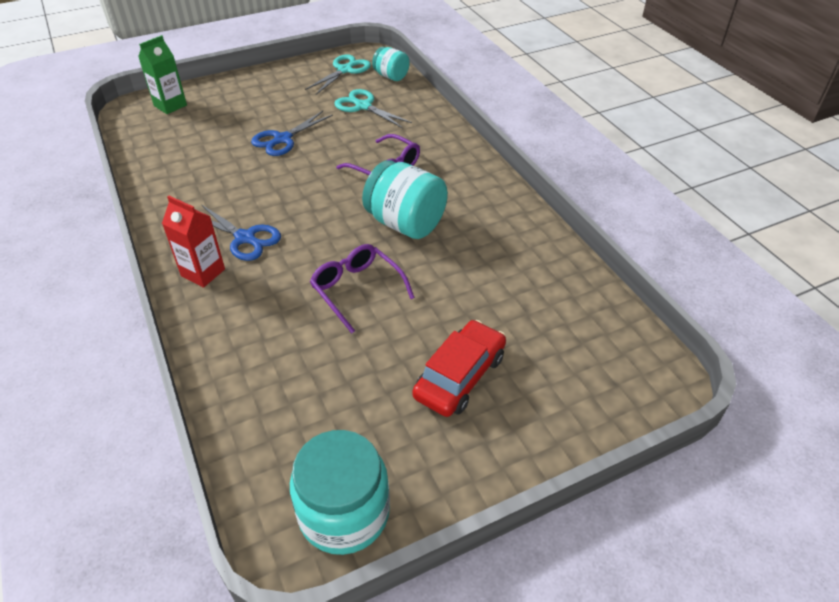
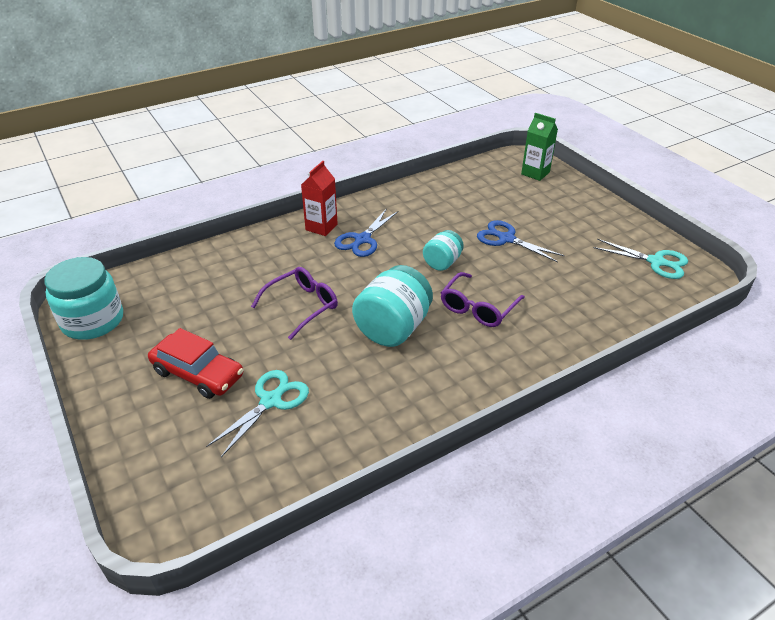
camera: 85 degrees right, 5 degrees down
turquoise scissors [335,89,412,128] -> turquoise scissors moved to [206,370,309,457]
turquoise jar [372,47,410,81] -> turquoise jar moved to [423,230,464,271]

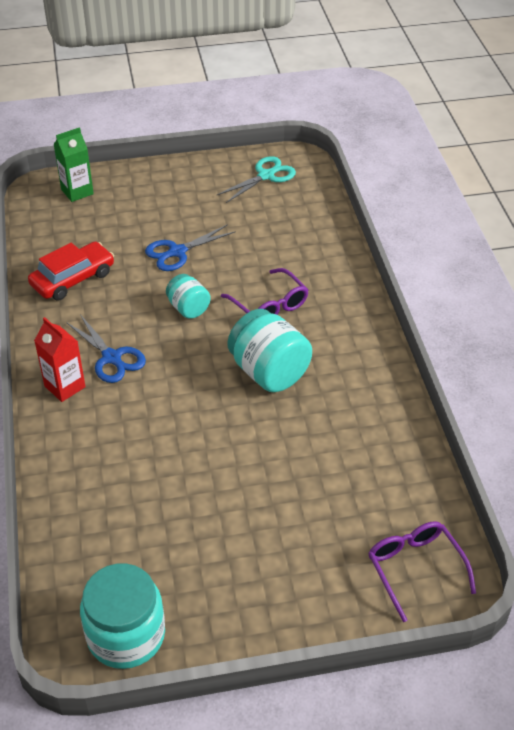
camera: 70 degrees left, 5 degrees up
red car [148,328,243,399] -> red car moved to [28,241,114,300]
turquoise scissors [206,370,309,457] -> none
purple glasses [251,267,338,340] -> purple glasses moved to [368,521,476,622]

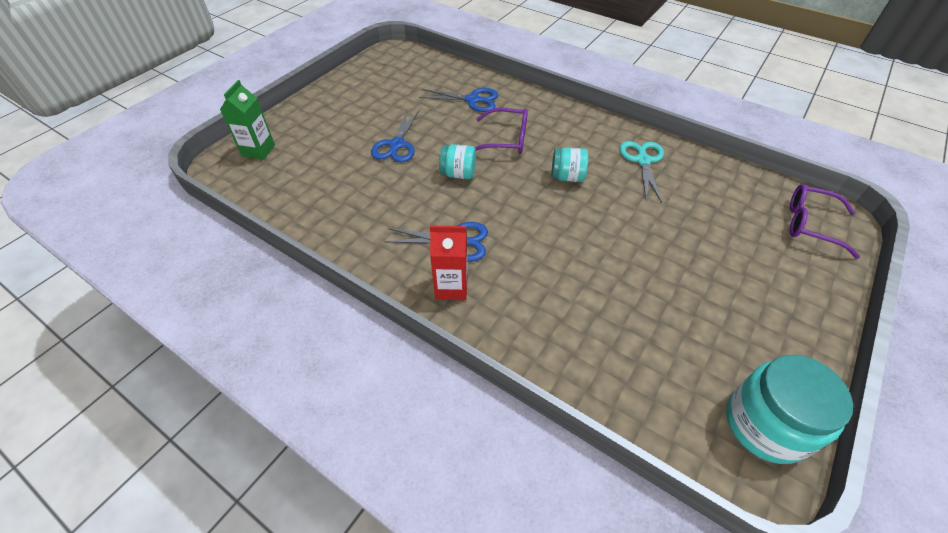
camera: 45 degrees left, 5 degrees up
red car [28,241,114,300] -> none
turquoise scissors [217,156,296,203] -> turquoise scissors moved to [619,141,664,203]
turquoise jar [227,309,312,392] -> turquoise jar [551,147,588,182], size x0.57
none -> blue scissors [419,88,498,112]

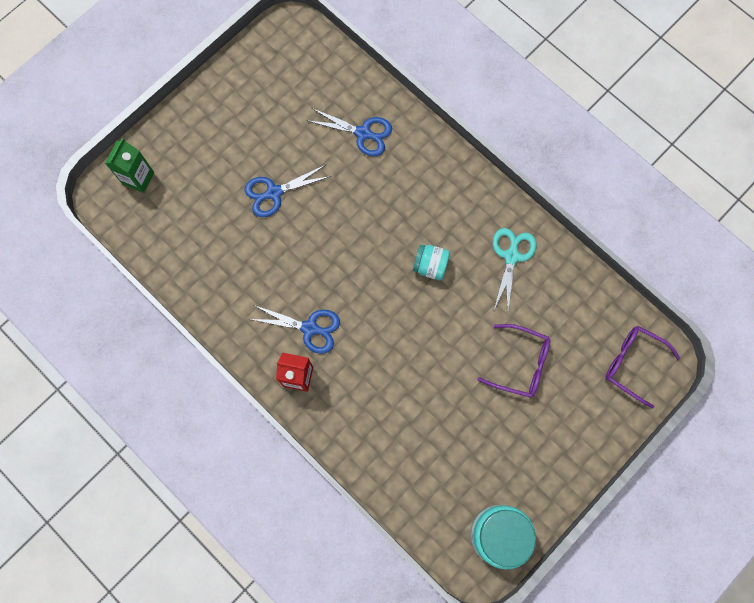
camera: 10 degrees right, 25 degrees up
blue scissors [371,109,420,162] -> blue scissors turned 45 degrees clockwise [245,165,332,217]
turquoise jar [439,144,476,179] -> none
purple glasses [475,108,528,154] -> purple glasses moved to [477,324,550,398]

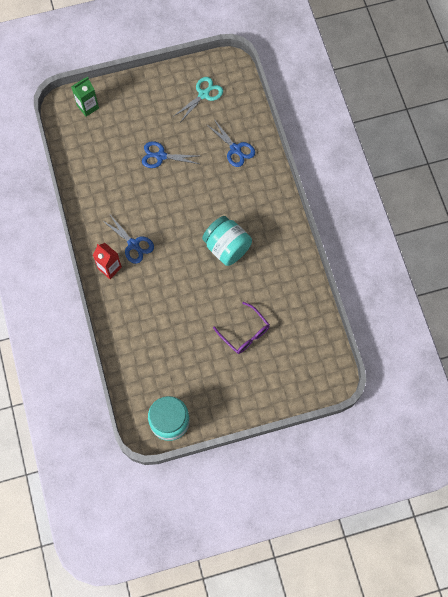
camera: 30 degrees right, 5 degrees down
turquoise jar [413,245,450,280] -> turquoise jar [202,216,252,266], size x1.74
turquoise scissors [493,228,537,313] -> turquoise scissors moved to [173,77,223,121]
purple glasses [606,326,681,409] -> none

